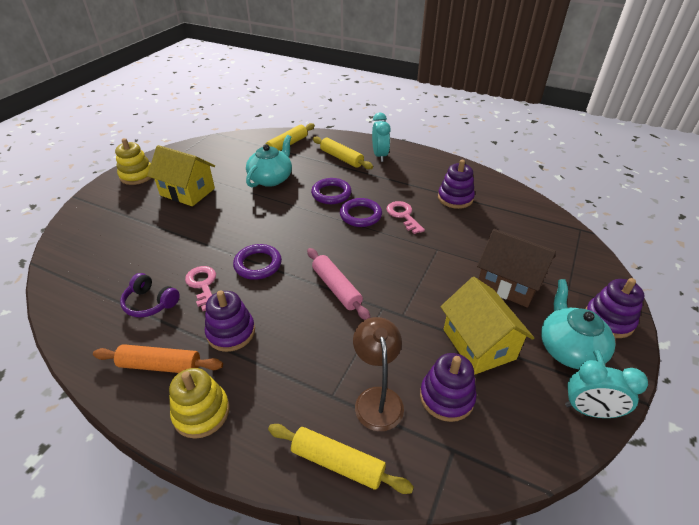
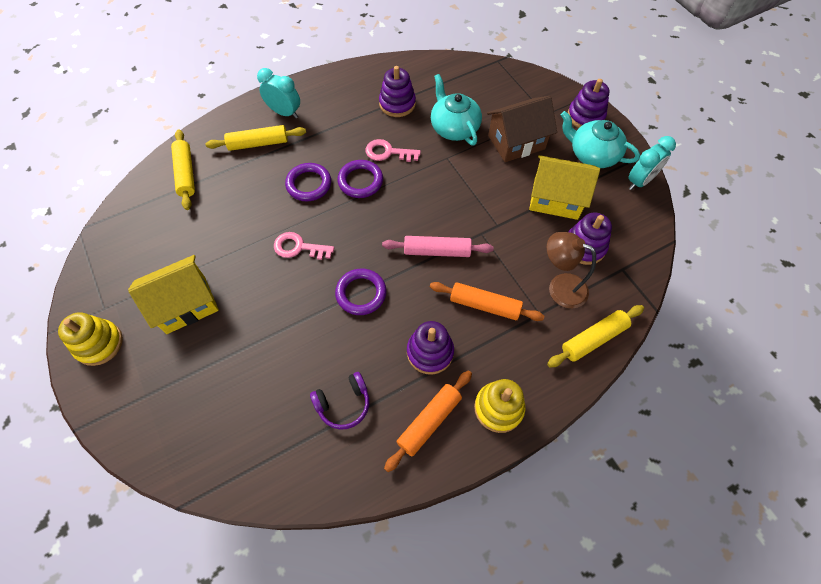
camera: 55 degrees left, 20 degrees up
pink key [185,266,216,311] -> pink key moved to [274,232,334,260]
turquoise teapot [246,135,292,187] -> turquoise teapot moved to [431,74,482,145]
none -> orange rolling pin [430,282,544,321]

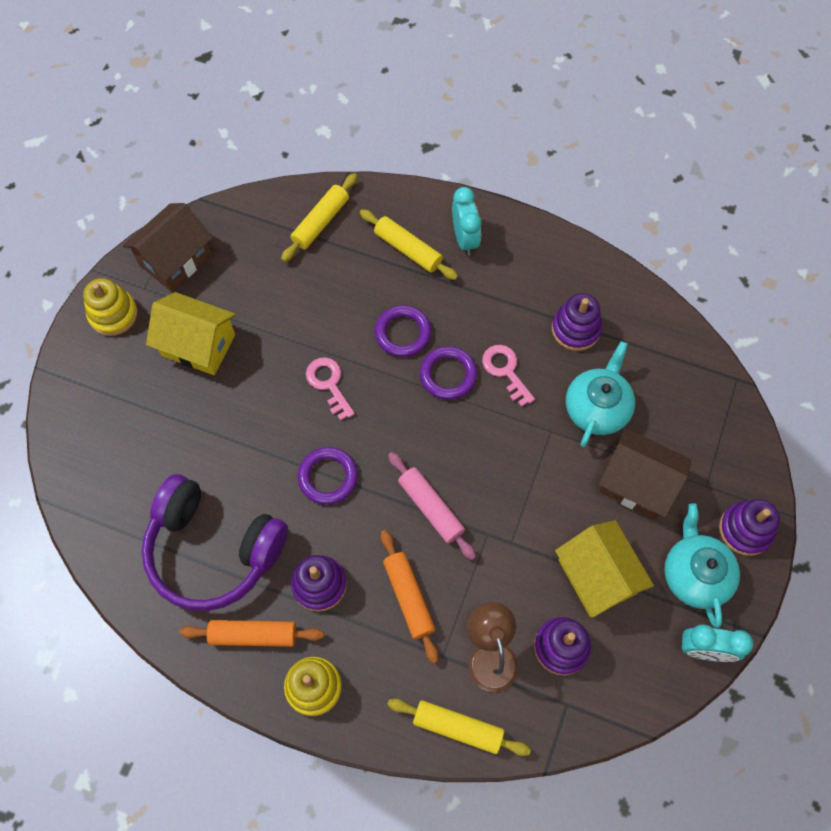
camera: 50 degrees right, 5 degrees up
purple headphones [310,372,369,430] -> purple headphones [142,474,288,611], size x2.18
none -> brown house [123,203,213,292]

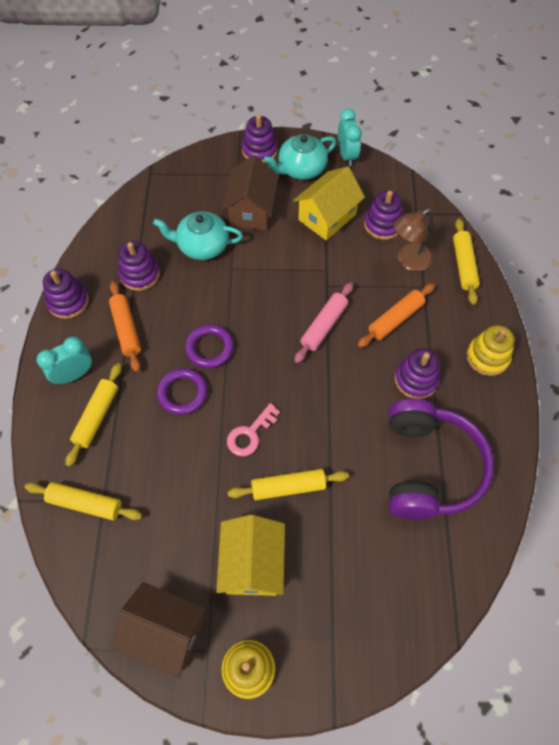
camera: 110 degrees left, 5 degrees down
orange rolling pin [179,620,324,647] -> orange rolling pin moved to [109,281,141,372]
purple ring [298,447,358,505] -> none
pink key [482,345,535,407] -> none
none -> purple stacking toy [43,268,89,319]
none -> yellow rolling pin [228,469,349,500]

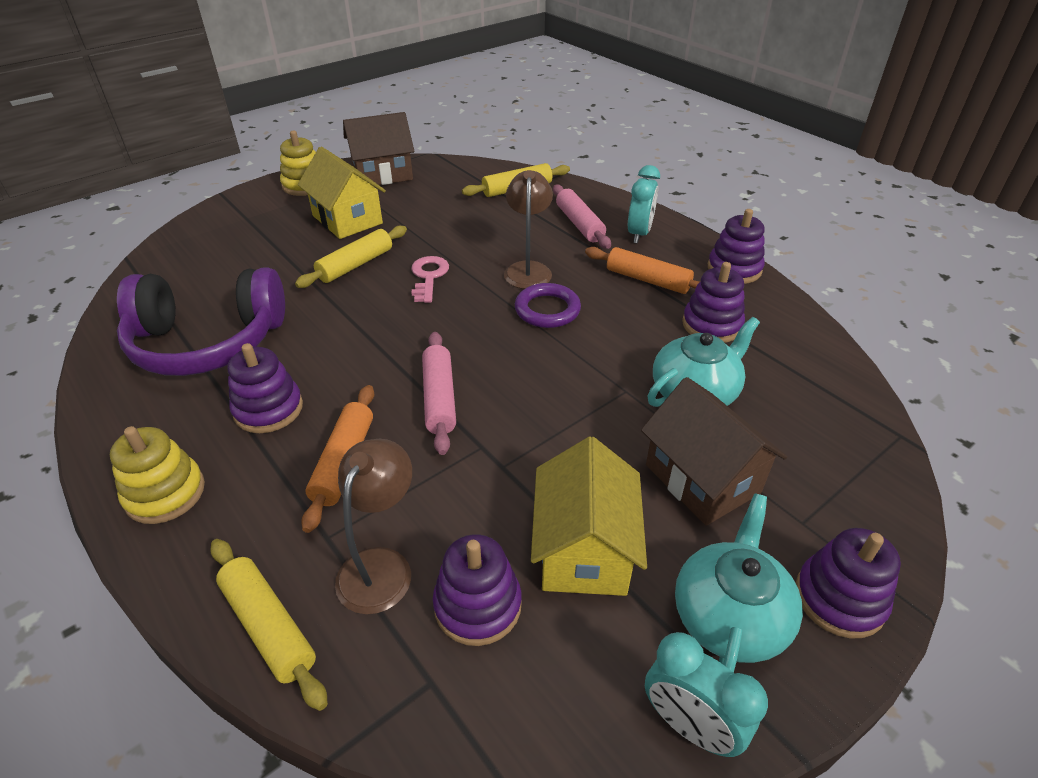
camera: 140 degrees right, 20 degrees down
yellow rolling pin [65,363,122,467] -> pink rolling pin [553,185,611,249]
purple ring [157,368,207,415] -> brown lamp [504,170,553,289]
purple headphones [389,399,494,520] -> purple headphones turned 60 degrees counterclockwise [117,267,285,376]

